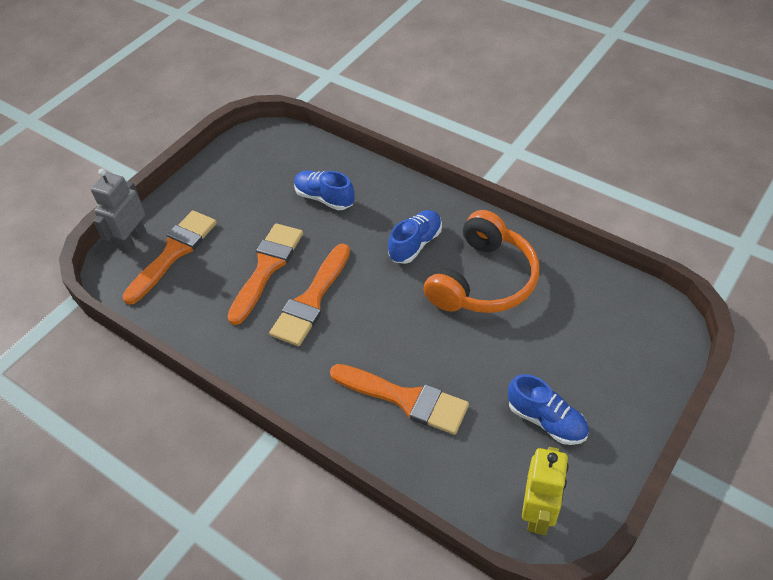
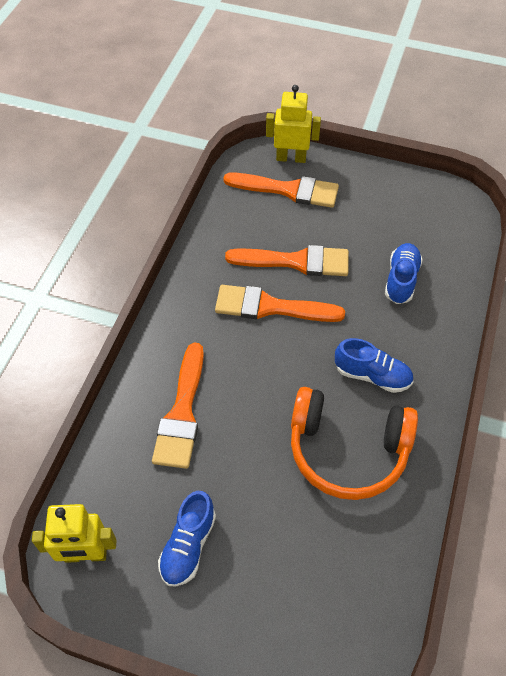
camera: 70 degrees right, 5 degrees up
grey robot [91,169,146,253] -> yellow robot [266,85,321,163]

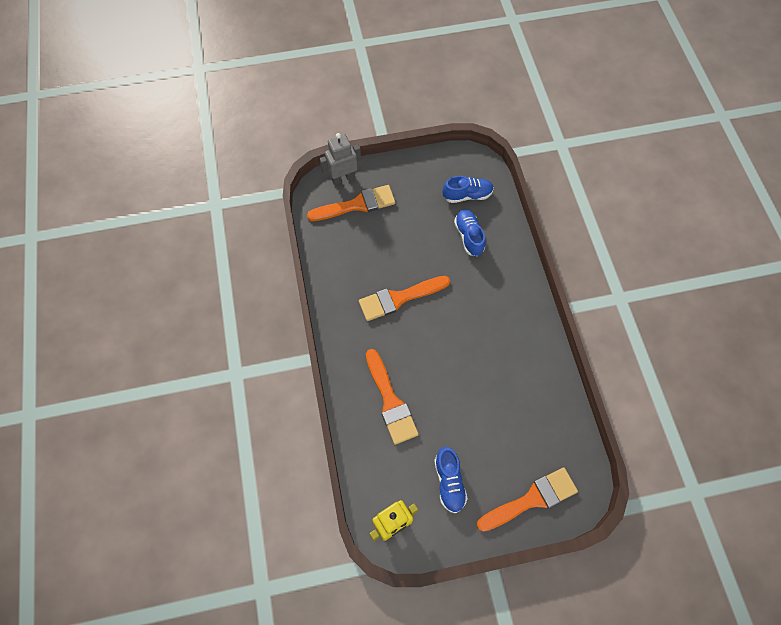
camera: 30 degrees left, 10 degrees up
orange brush [225,245,349,276] -> orange brush moved to [477,467,578,532]
yellow robot [266,85,321,163] -> grey robot [319,133,361,185]
orange headphones [291,387,418,500] -> none
blue shoe [335,338,413,393] -> blue shoe moved to [443,176,494,203]

